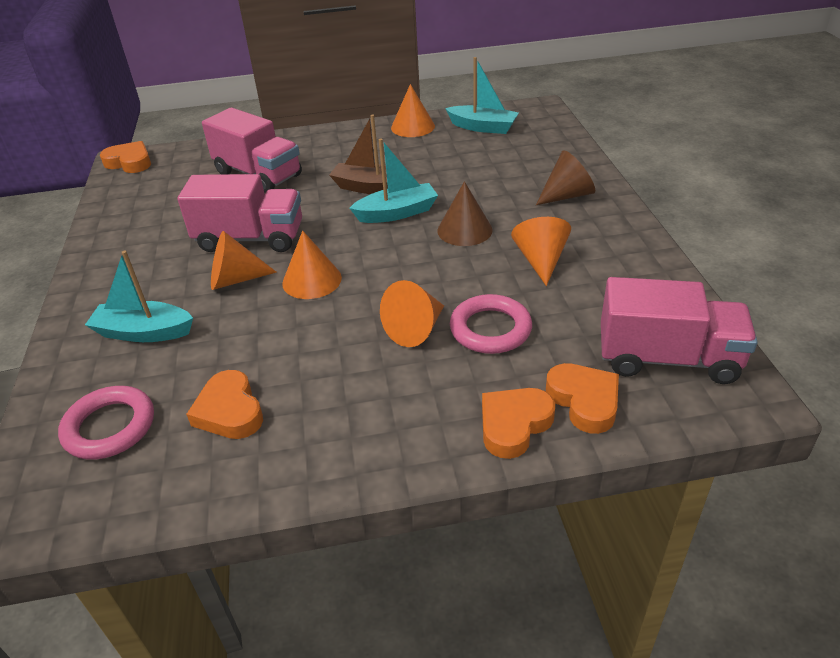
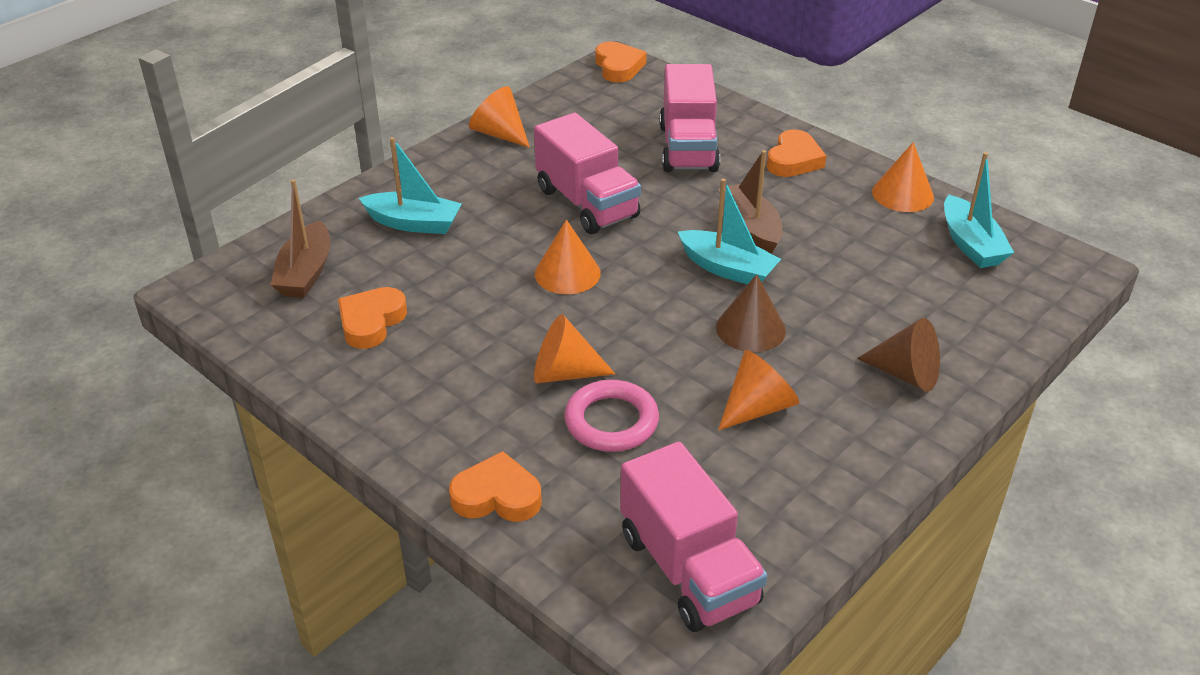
camera: 50 degrees right, 0 degrees up
pink ring [58,386,154,460] -> brown boat [271,179,330,298]
turquoise boat [85,250,193,342] -> turquoise boat turned 135 degrees clockwise [359,137,462,234]
orange cone [211,231,277,290] -> orange cone moved to [469,86,530,148]
orange heart [546,363,619,434] -> orange heart moved to [767,129,826,177]

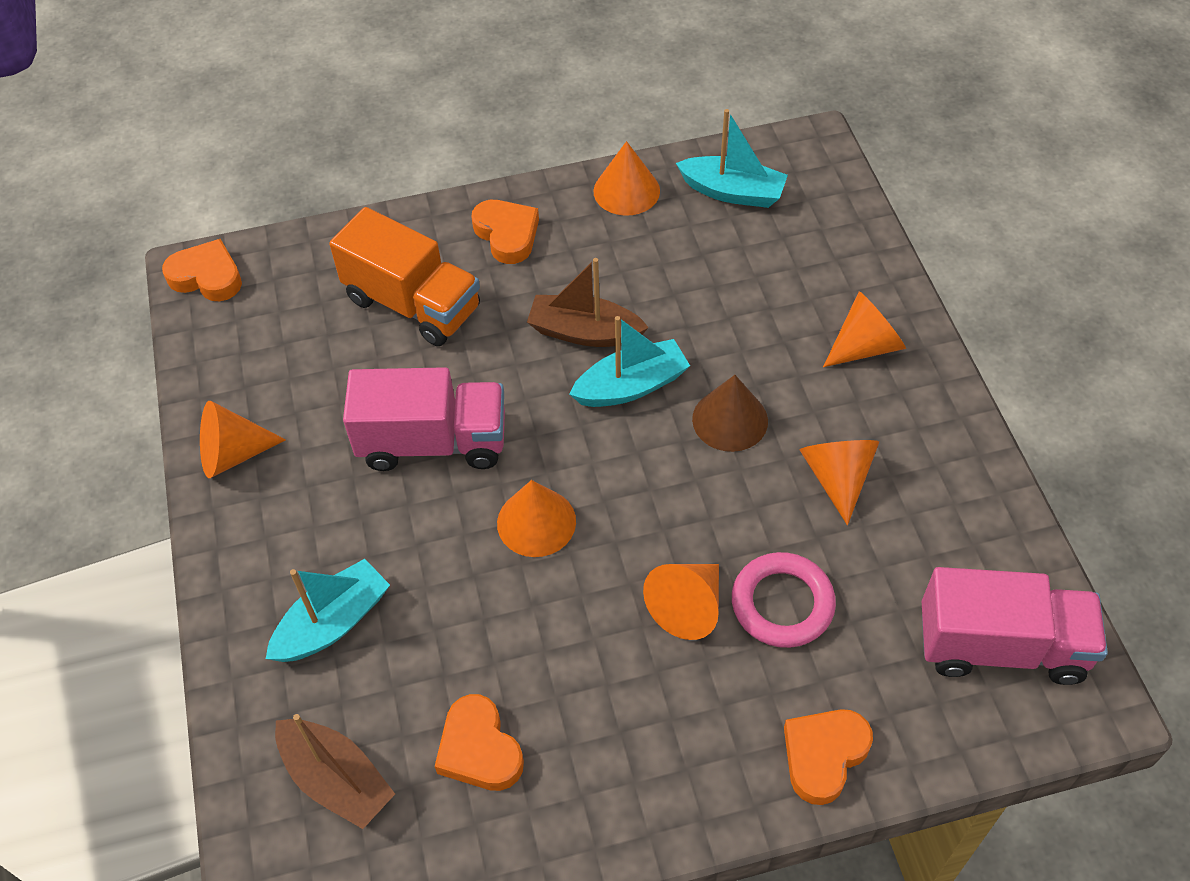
camera: 55 degrees left, 15 degrees up
pink truck [659,64,720,172] -> orange truck [329,207,480,346]
brown cone [857,318,940,392] -> orange cone [823,291,906,367]

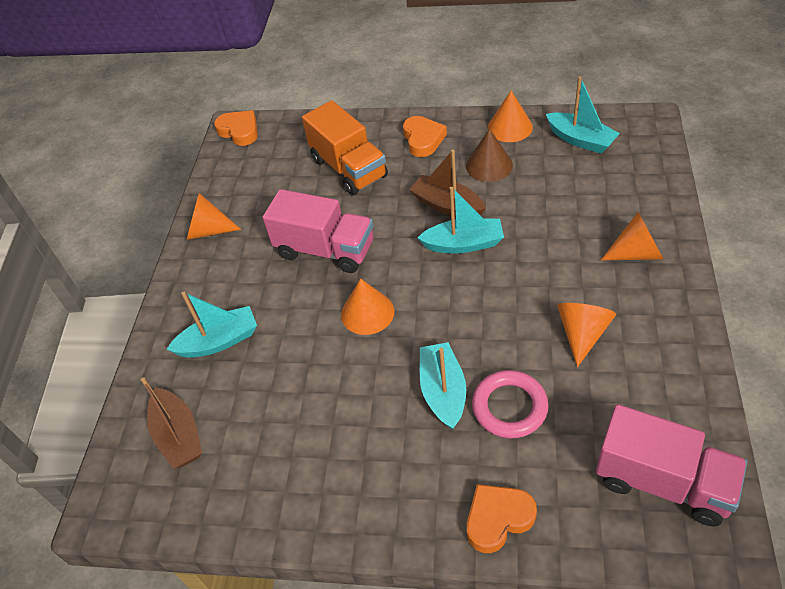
camera: 25 degrees right, 5 degrees down
orange heart [435,694,524,791] -> none
orange cone [643,564,719,640] -> turquoise boat [420,342,466,429]
brown cone [692,375,768,452] -> brown cone moved to [466,129,513,182]

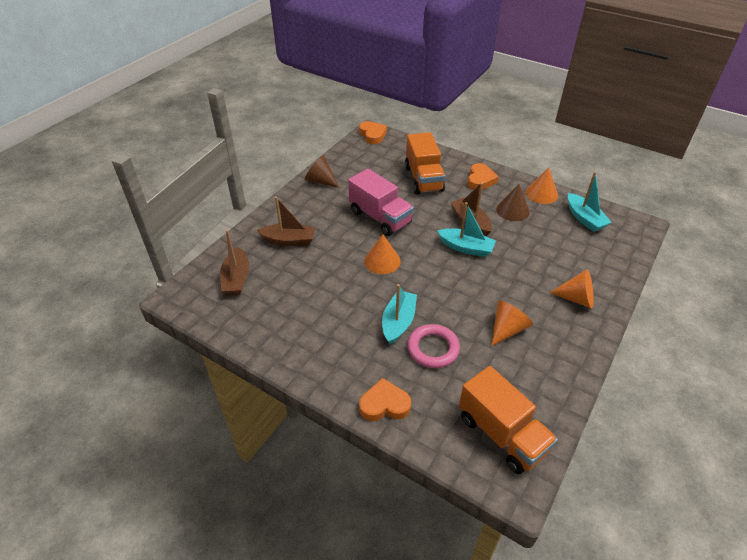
camera: 20 degrees right, 5 degrees down
turquoise boat [166,292,257,358] -> brown boat [256,197,315,246]
orange cone [187,193,241,240] -> brown cone [305,155,339,188]
pink truck [596,404,747,526] -> orange truck [459,366,558,474]

